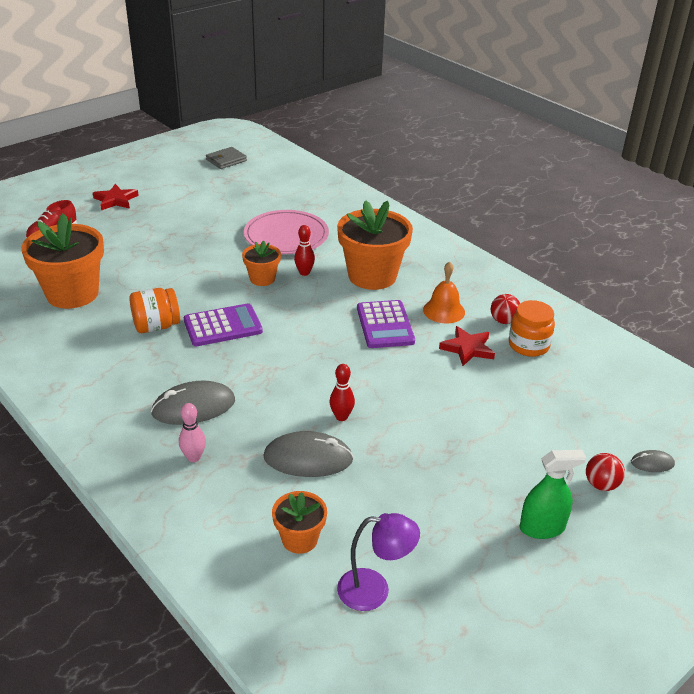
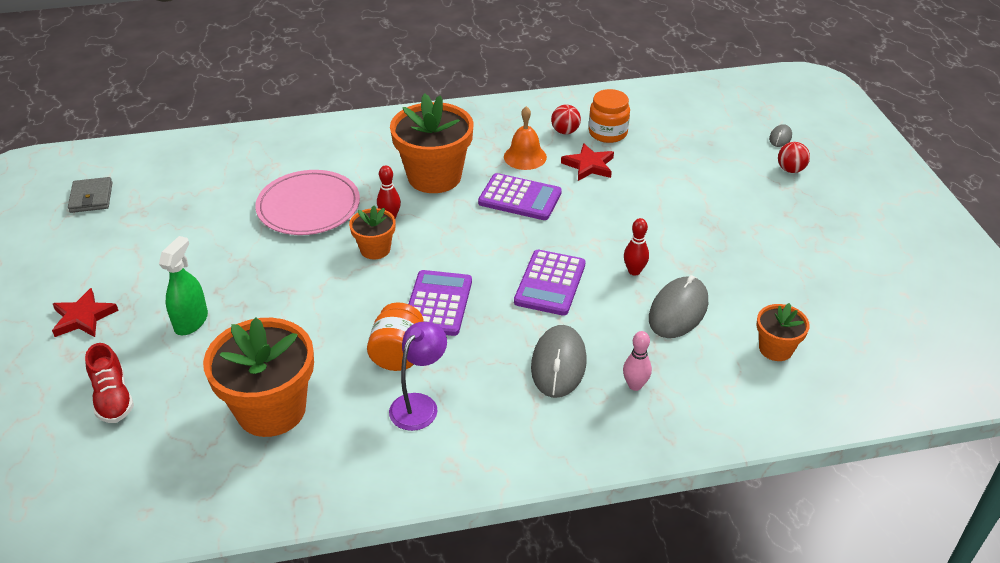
camera: 60 degrees left, 5 degrees up
purple lamp [337,513,420,611] -> purple lamp moved to [389,322,447,431]
green spray bottle [520,450,586,539] -> green spray bottle moved to [159,236,208,335]
none -> purple calculator [514,250,586,316]

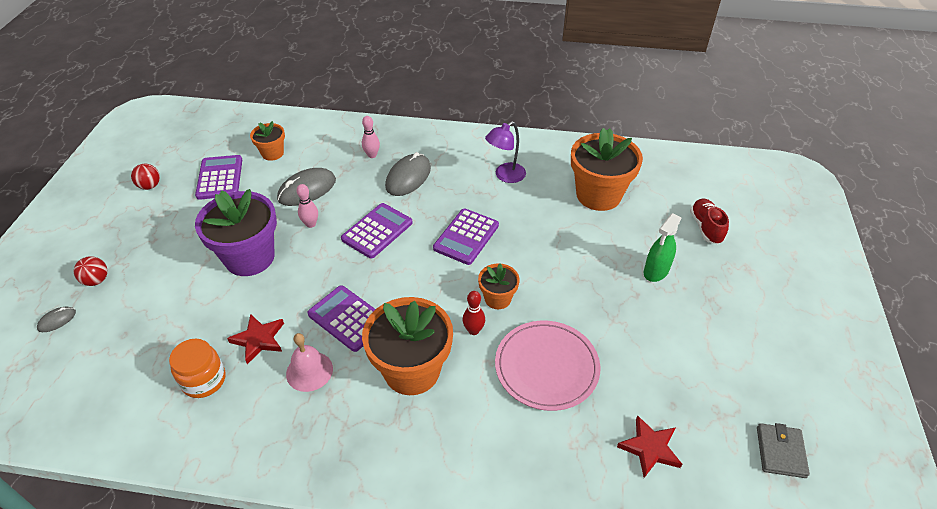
camera: 160 degrees left, 5 degrees up
red star [52,288,119,337] -> red star moved to [617,415,682,478]
orange jar [367,302,424,371] -> none
orange bell [504,106,547,170] -> pink bell [286,333,333,392]
red ball [551,104,581,134] -> red ball moved to [131,164,160,190]
red bowling pin [624,218,649,276] -> pink bowling pin [296,184,318,228]
none -> purple calculator [195,155,242,200]
none -> purple flower pot [195,189,277,276]

